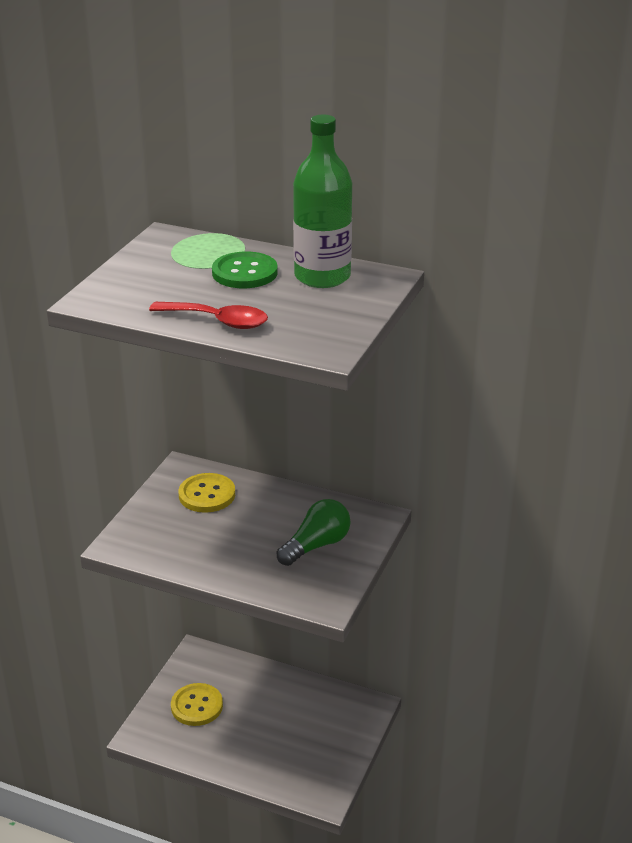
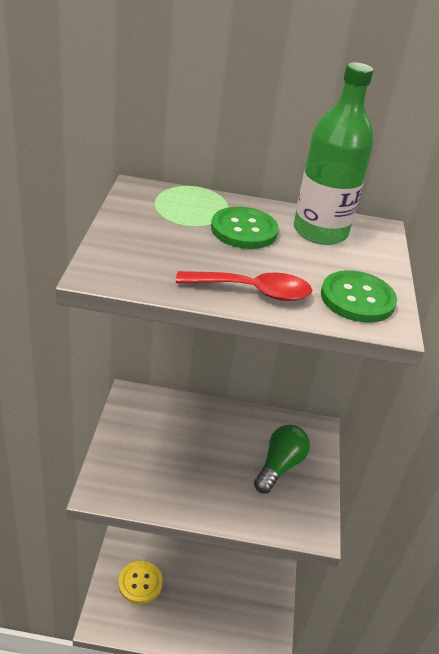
camera: 20 degrees left, 5 degrees up
yellow button [179,473,235,513] -> none
none -> green button [321,270,397,323]

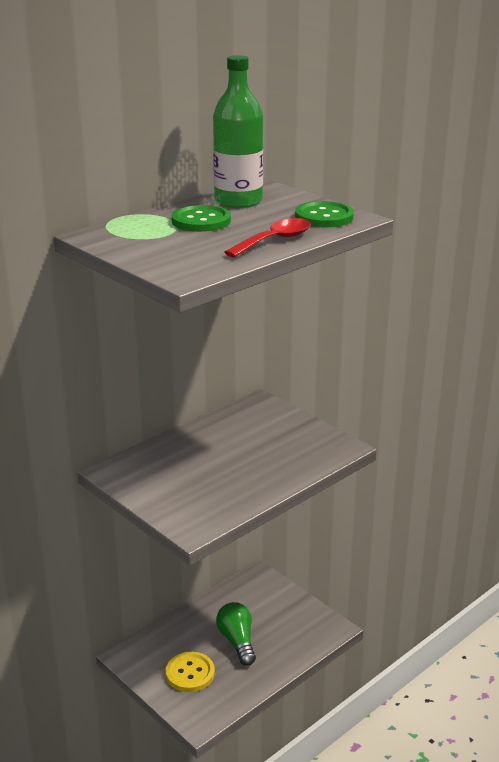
camera: 45 degrees left, 10 degrees down
green light bulb [254,425,310,493] -> green light bulb moved to [216,602,256,666]

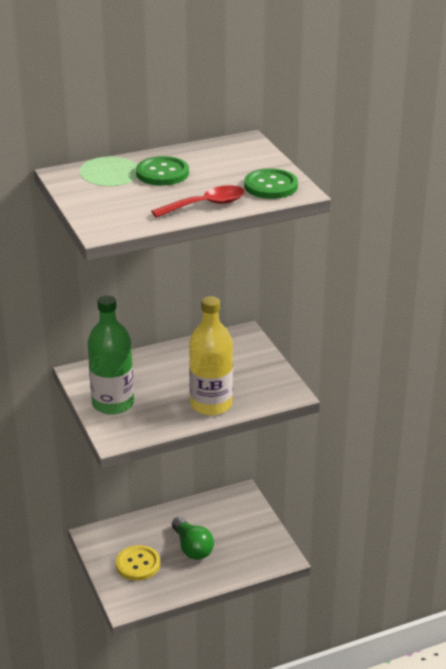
camera: 20 degrees right, 5 degrees up
green bottle [213,55,263,208] -> green bottle moved to [87,295,134,415]
green light bulb [216,602,256,666] -> green light bulb turned 150 degrees clockwise [172,517,214,560]
none -> yellow bottle [189,296,233,415]

